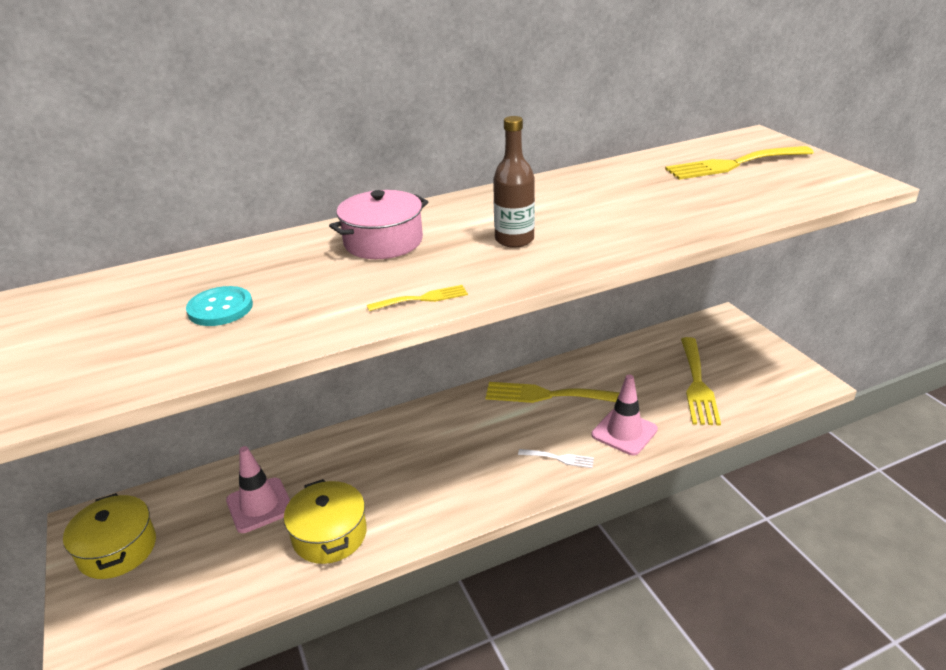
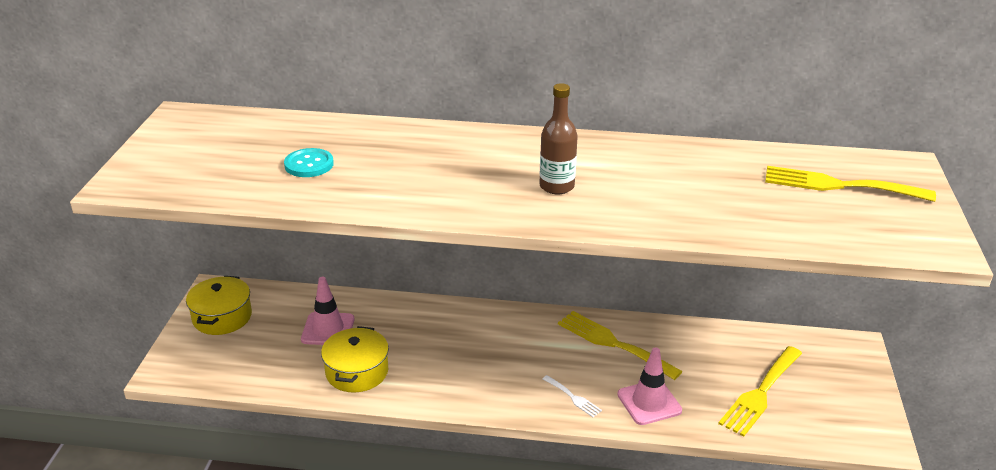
camera: 30 degrees right, 0 degrees up
pink pot [329,190,428,259] -> none
yellow fork [367,285,468,311] -> none

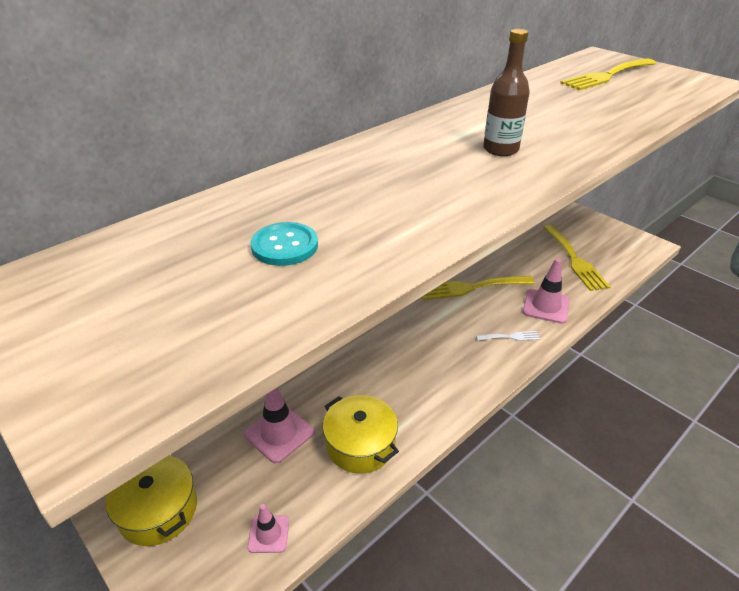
camera: 50 degrees left, 5 degrees up
none -> pink traffic cone [247,504,289,553]

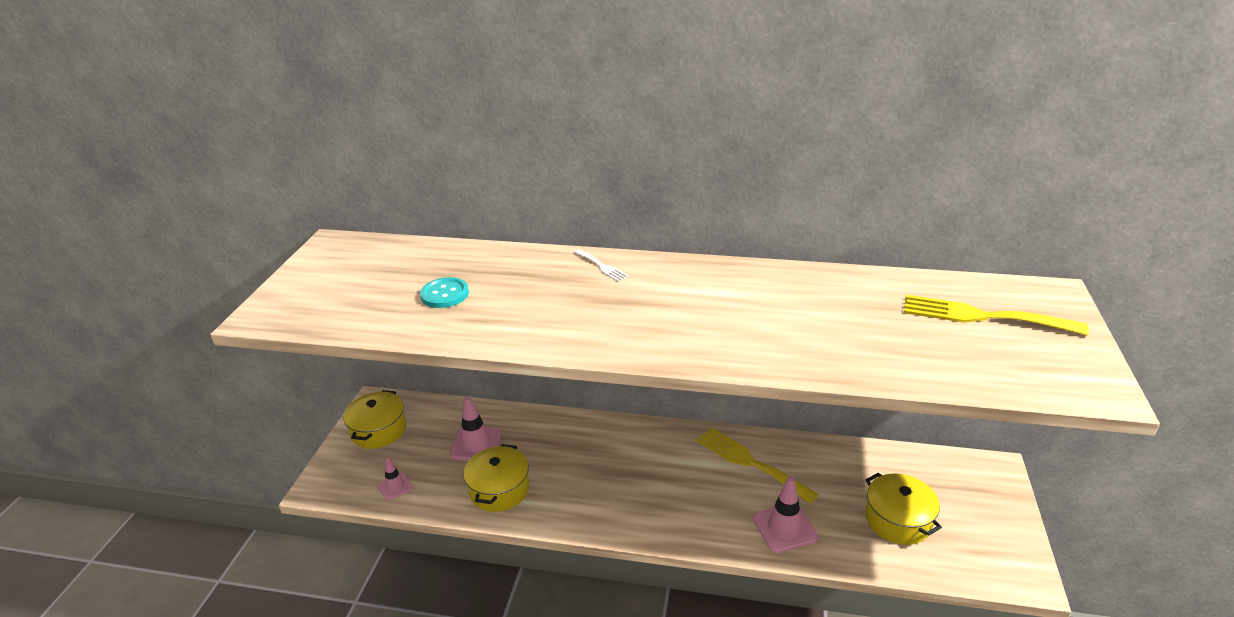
camera: 55 degrees right, 5 degrees down
white fork [476,331,540,341] -> white fork moved to [574,249,628,282]
brown bottle [483,29,530,156] -> none
yellow fork [543,225,610,291] -> yellow pot [865,473,942,545]

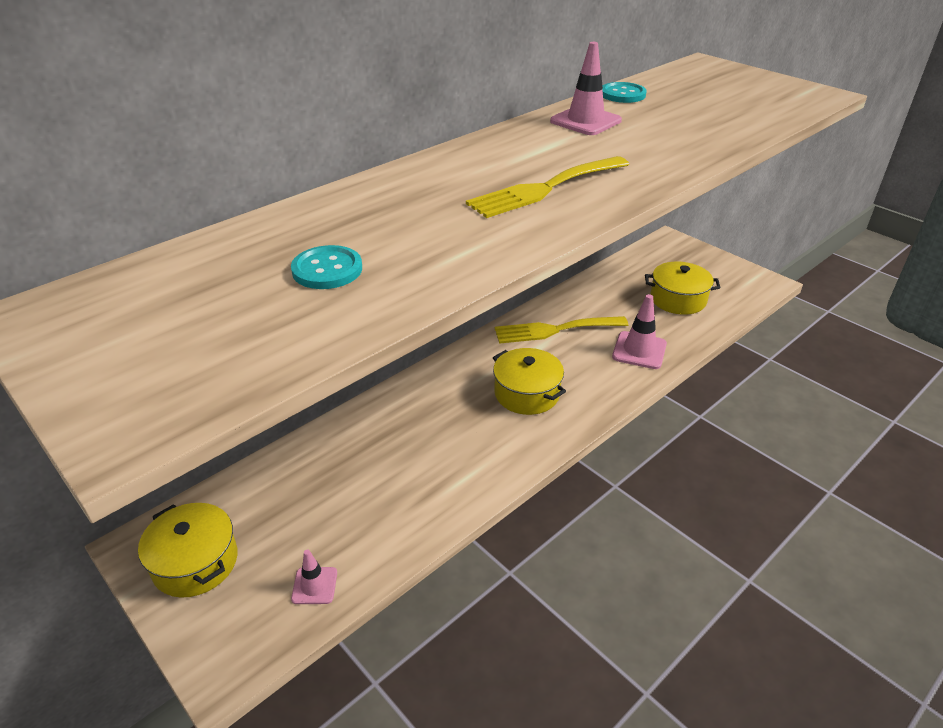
camera: 55 degrees left, 5 degrees up
pink traffic cone [449,396,502,460] -> pink traffic cone moved to [550,42,622,135]
yellow pot [463,444,529,512] -> yellow pot moved to [493,348,566,415]
white fork [574,249,628,282] -> none
yellow fork [904,295,1089,336] -> yellow fork moved to [466,156,629,218]
none -> turquoise button [602,82,647,103]

